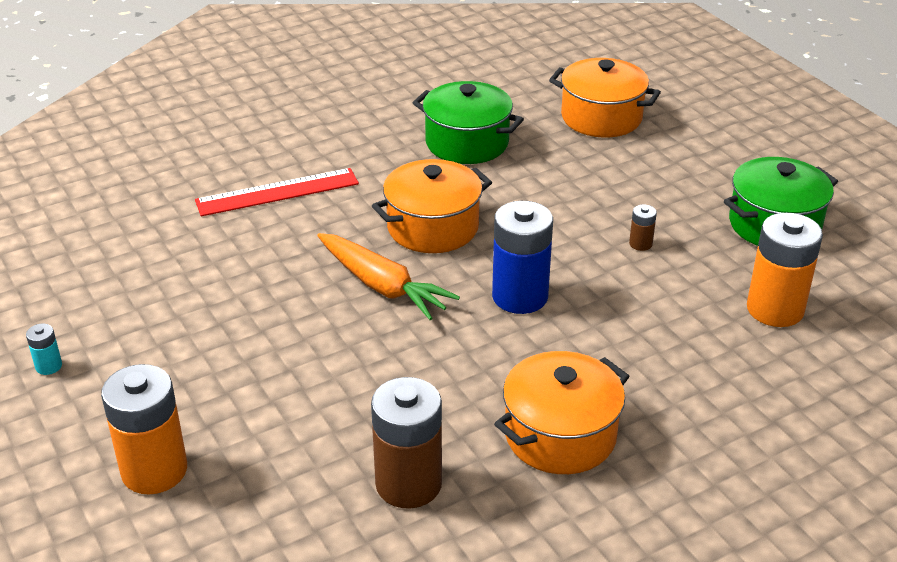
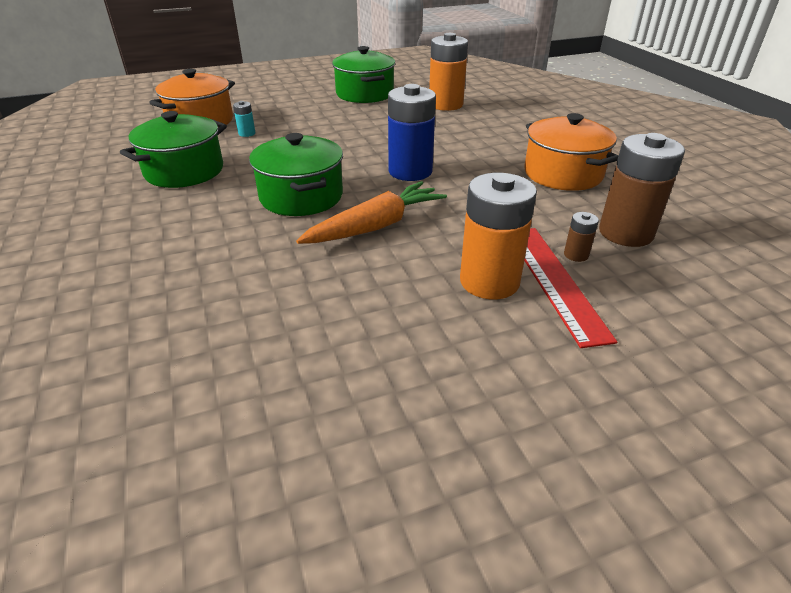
camera: 80 degrees left, 0 degrees up
turquoise battery [26,323,62,375] -> turquoise battery moved to [233,101,255,137]
orange battery [101,364,187,495] -> orange battery moved to [460,173,537,299]
red ruler [195,168,359,216] -> red ruler moved to [524,228,617,348]
orange pot [372,159,492,253] -> green pot [249,133,343,216]
brown battery [629,204,657,251] -> brown battery moved to [564,212,599,262]

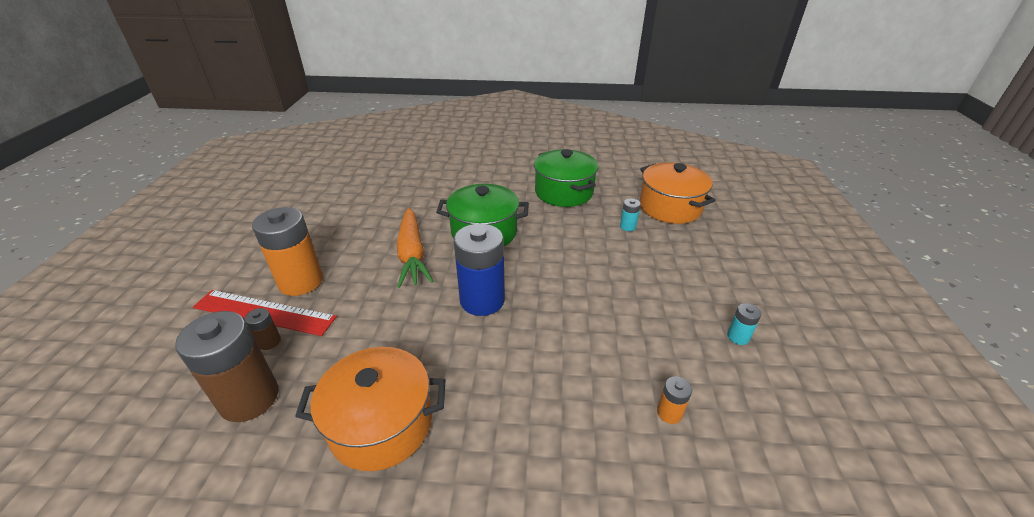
camera: 115 degrees right, 0 degrees up
green pot [332,46,395,103] -> turquoise battery [727,303,761,345]
orange battery [429,33,468,111] -> orange battery [657,376,692,424], size x0.44

